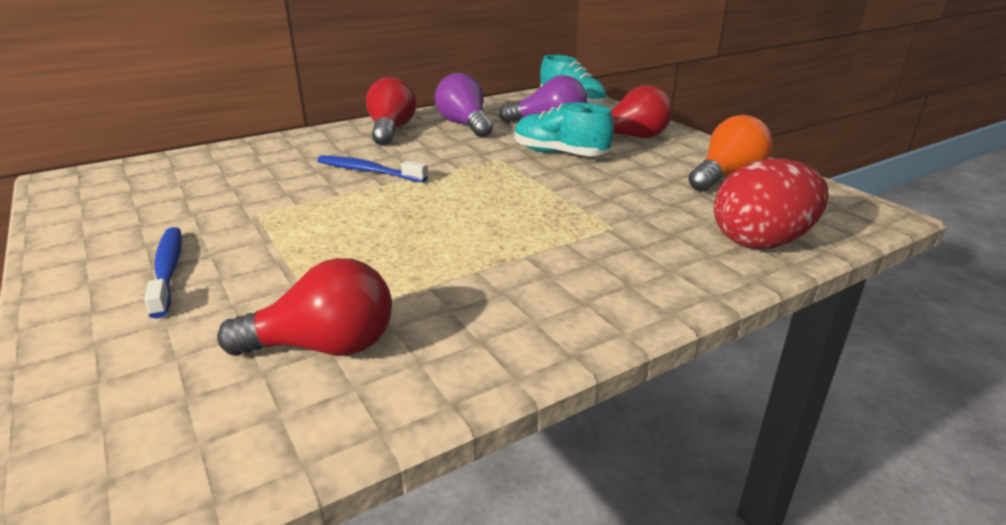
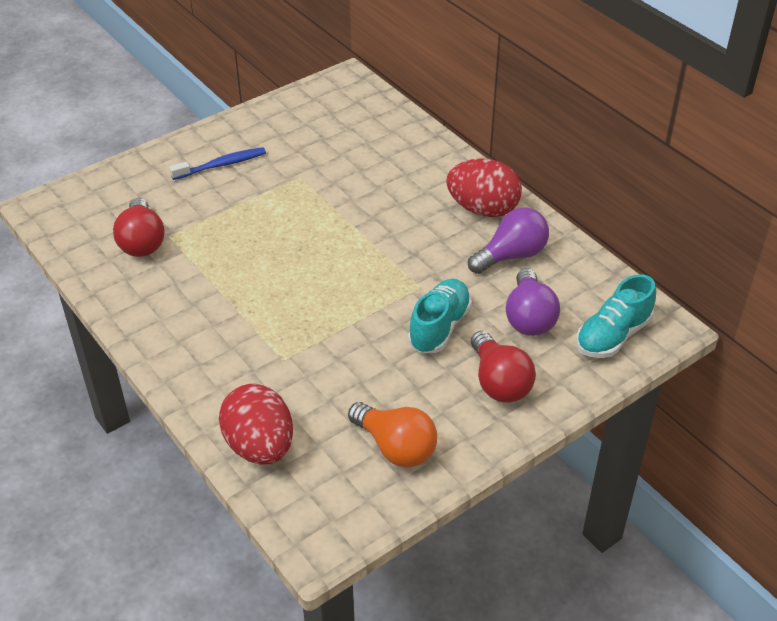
camera: 85 degrees right, 15 degrees up
blue toothbrush [317,155,428,182] -> none
red light bulb [366,77,416,145] -> red egg [446,158,522,217]

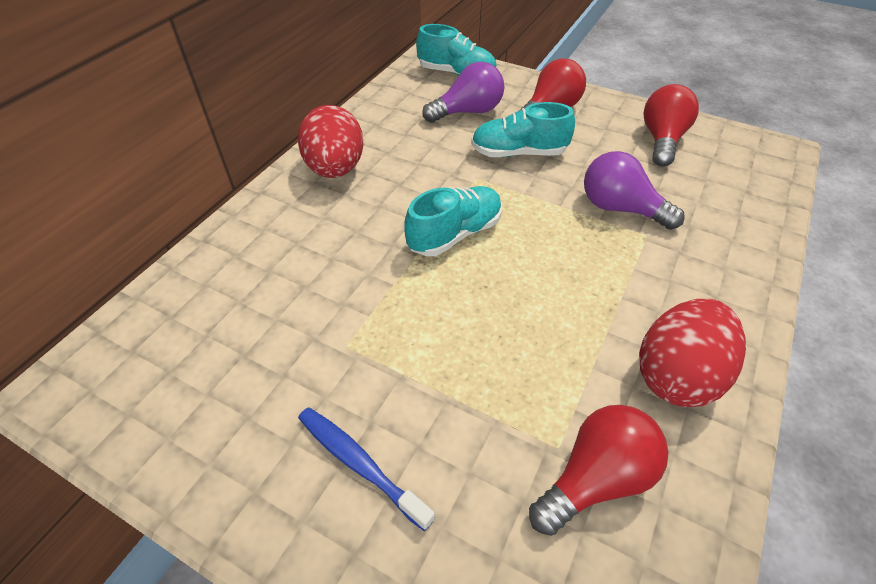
camera: 115 degrees left, 5 degrees up
red egg [219,384,293,465] -> red egg moved to [639,299,746,407]
orange light bulb [348,402,437,467] -> red light bulb [643,84,699,166]
purple light bulb [468,207,549,274] -> purple light bulb moved to [584,151,685,230]
none -> turquoise shoe [404,186,502,256]

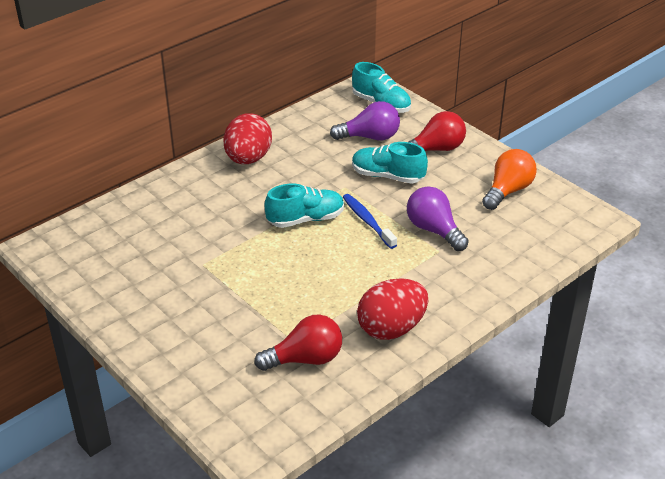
camera: 20 degrees right, 10 degrees down
blue toothbrush [298,407,435,531] -> blue toothbrush moved to [343,194,397,249]
red light bulb [643,84,699,166] -> orange light bulb [482,149,537,210]

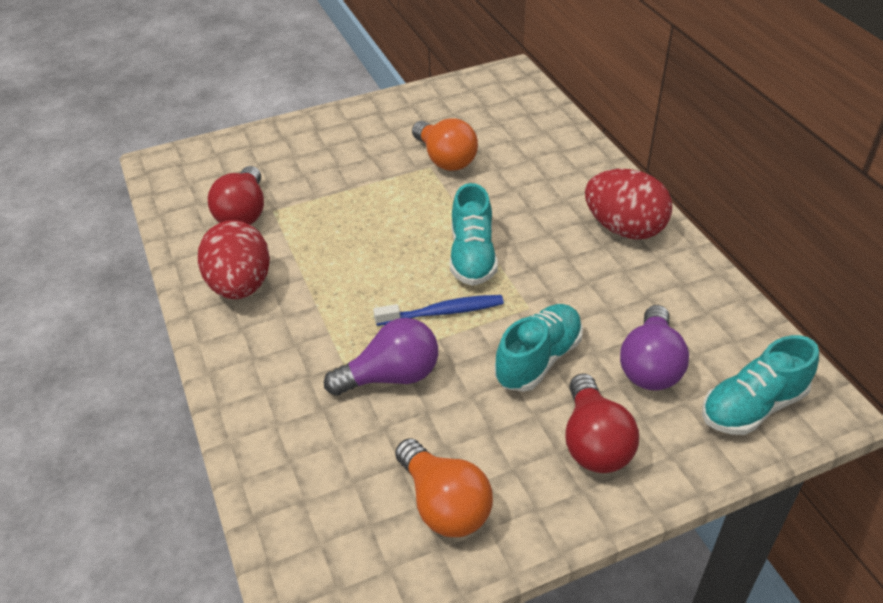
camera: 110 degrees right, 5 degrees up
none -> orange light bulb [412,119,478,171]

